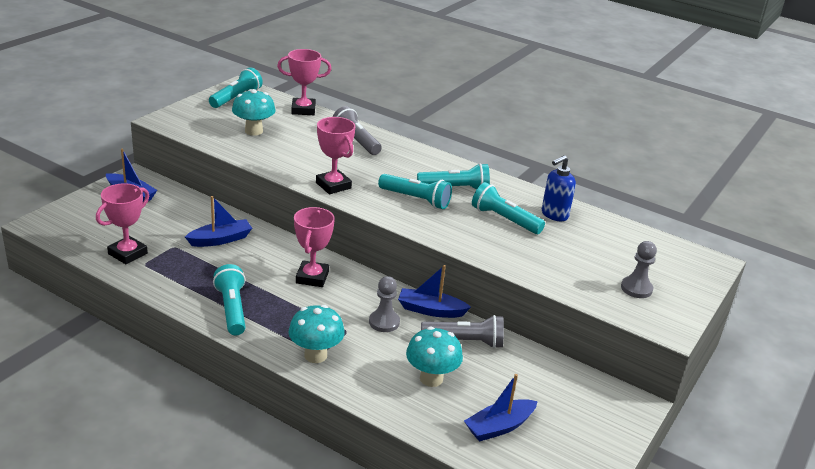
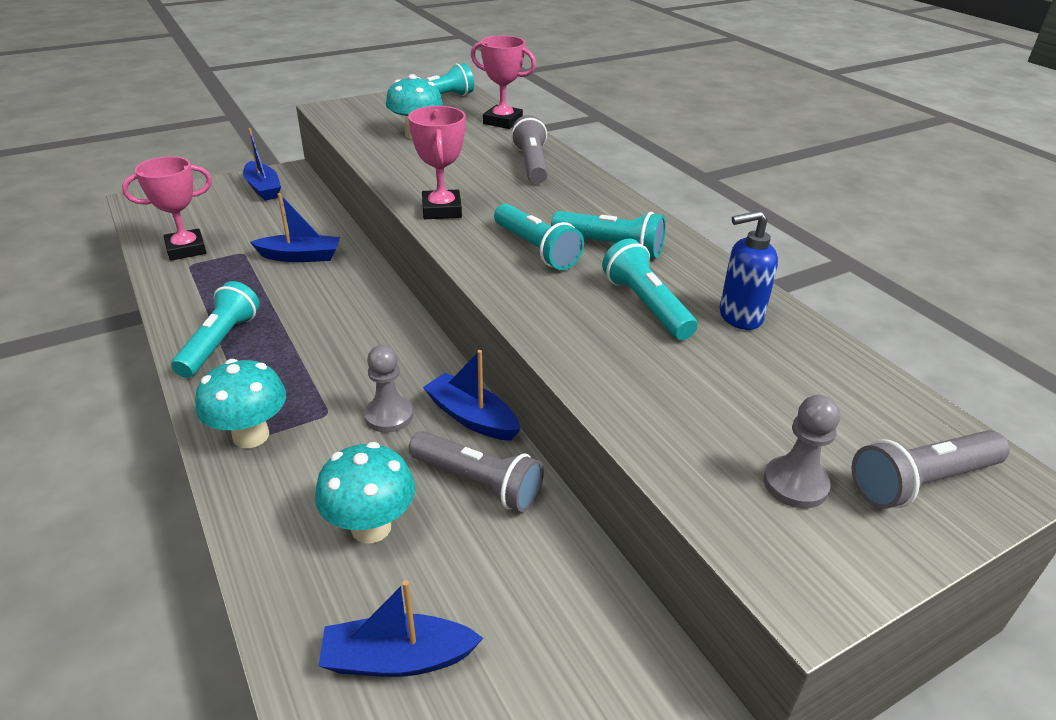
camera: 30 degrees right, 5 degrees up
pink trophy [294,207,335,287] -> none
none -> grey flashlight [852,430,1010,509]

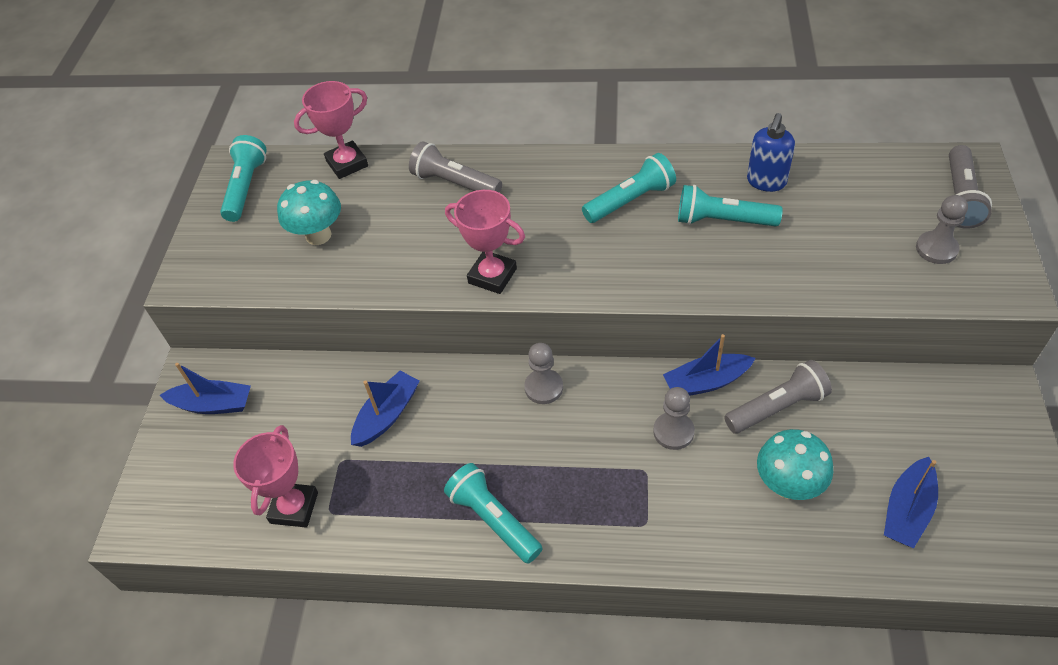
camera: 50 degrees left, 15 degrees up
turquoise mushroom [195,359,286,448] -> none
turquoise flashlight [494,204,584,270] -> none
none -> grey pawn [524,343,563,404]

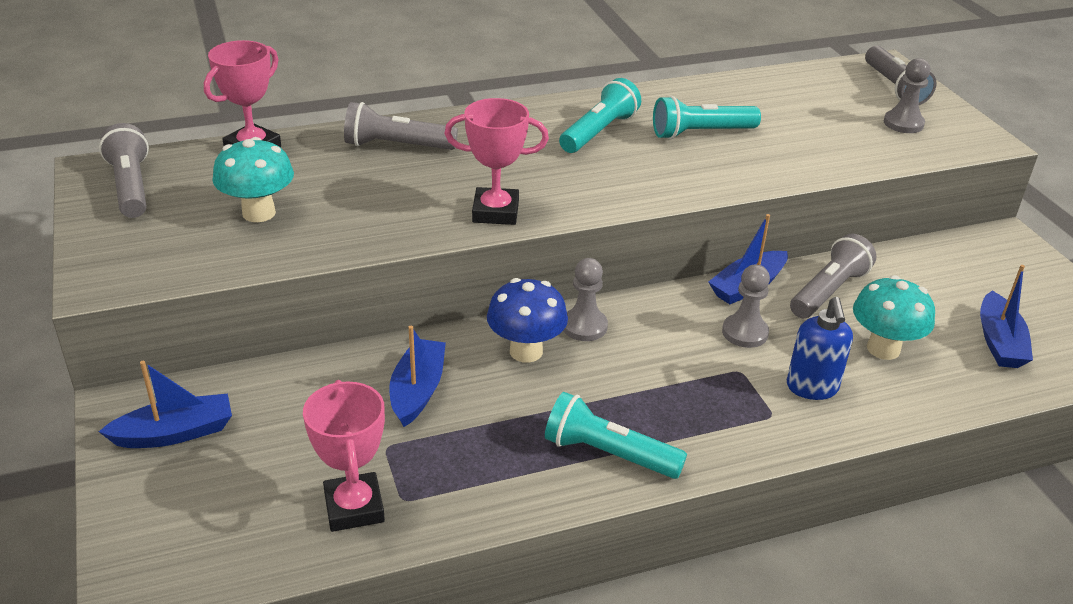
camera: 30 degrees left, 15 degrees down
turquoise flashlight [220,135,267,222] -> grey flashlight [99,123,149,218]
blue soap dispenser [747,113,795,192] -> blue soap dispenser moved to [787,297,853,400]
none -> blue mushroom [487,278,568,363]

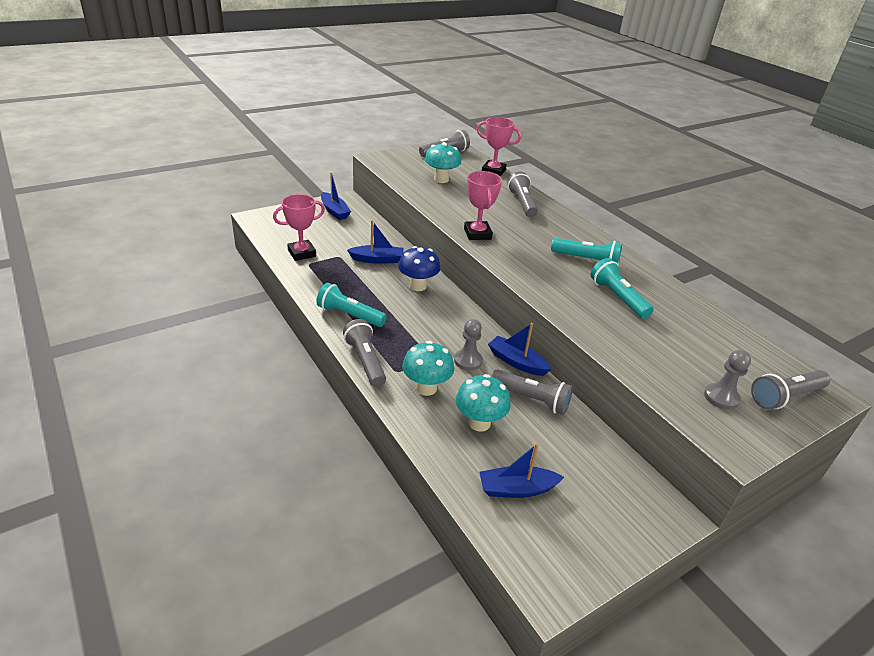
camera: 75 degrees right, 0 degrees up
turquoise flashlight [545,392,687,479] -> turquoise flashlight turned 75 degrees counterclockwise [316,283,387,327]
grey pawn [563,258,608,341] -> none
blue soap dispenser [787,297,853,400] -> turquoise mushroom [402,341,454,396]
none -> grey flashlight [343,319,386,387]

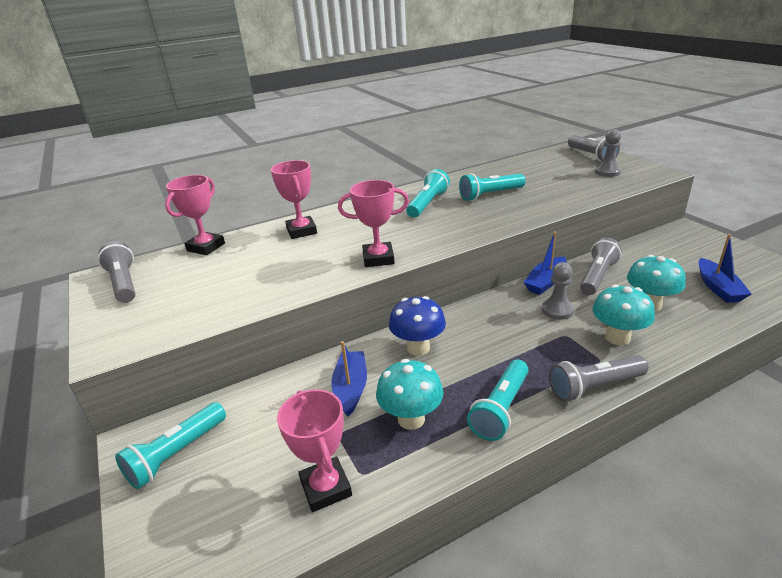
camera: 80 degrees left, 5 degrees down
blue boat [321,172,351,220] -> turquoise flashlight [115,402,226,489]
turquoise mushroom [425,142,461,183] -> turquoise mushroom moved to [376,359,443,430]
grey flashlight [507,171,538,217] -> pink trophy [271,160,317,239]

